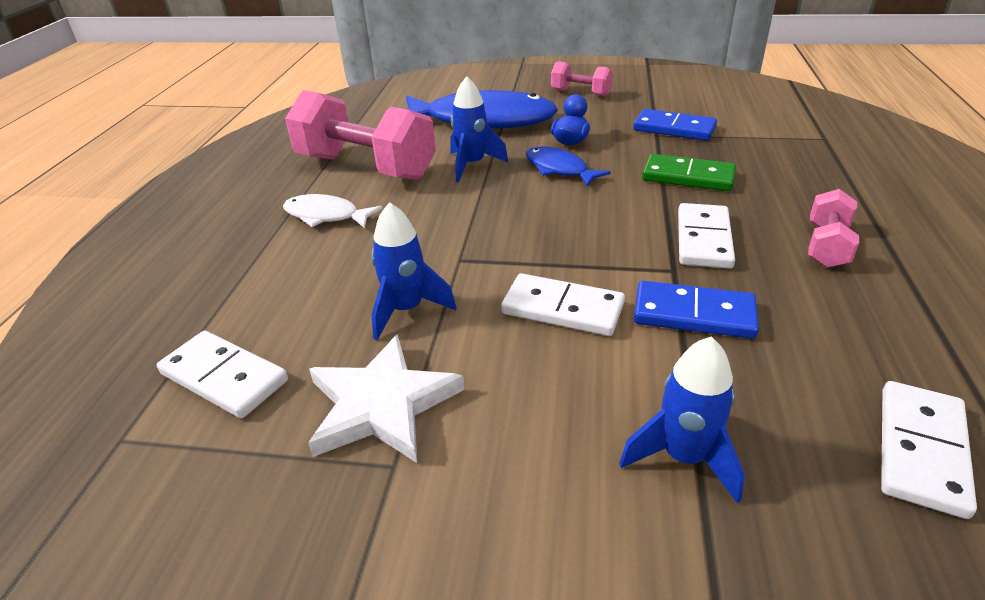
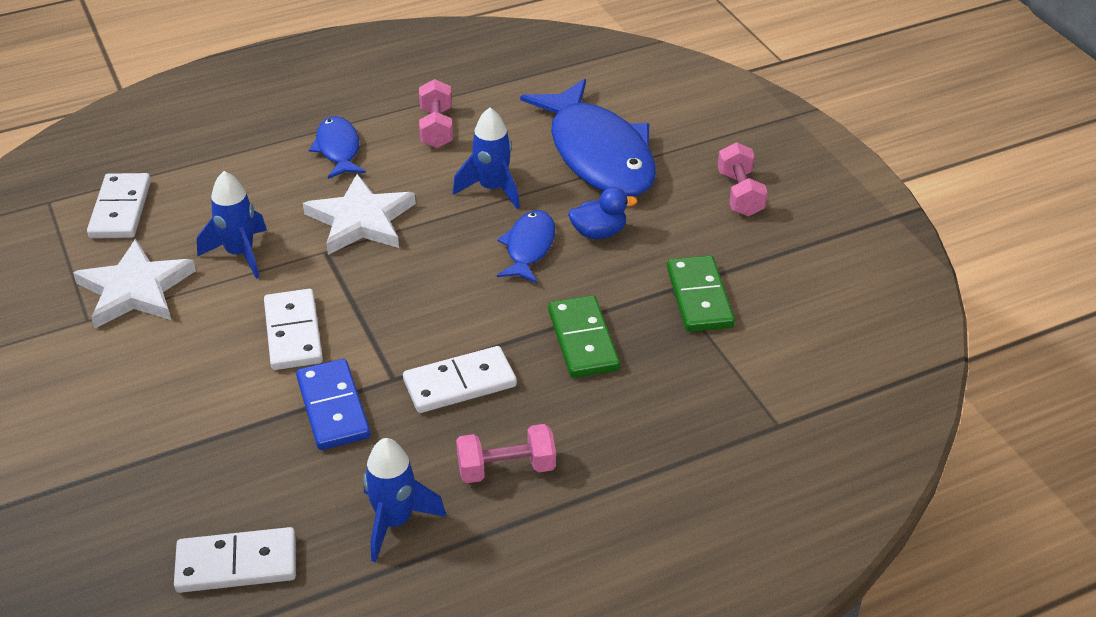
camera: 55 degrees right, 5 degrees up
white fish [283,194,383,228] -> blue fish [309,116,366,179]
pink dumbbell [285,90,436,180] -> pink dumbbell [419,79,453,148], size x0.49
blue rocket [619,337,745,504] -> blue rocket moved to [363,438,446,562]
blue domino [633,109,717,141] -> green domino [667,255,735,332]
none -> white star [303,174,416,255]

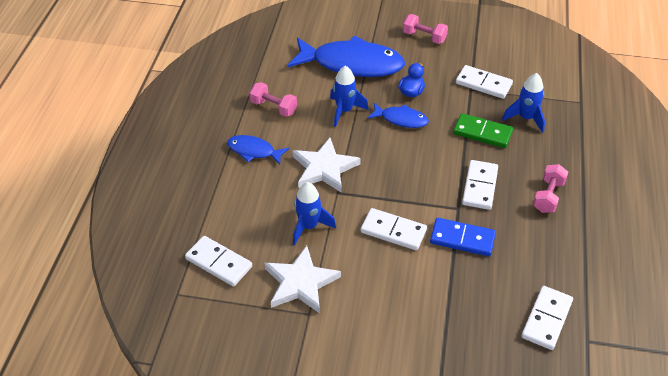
camera: 55 degrees left, 5 degrees up
blue rocket [363,438,446,562] -> blue rocket moved to [502,73,545,133]
blue fish [497,210,555,283] -> blue fish turned 150 degrees clockwise [367,103,429,128]
green domino [667,255,735,332] -> white domino [456,65,513,99]

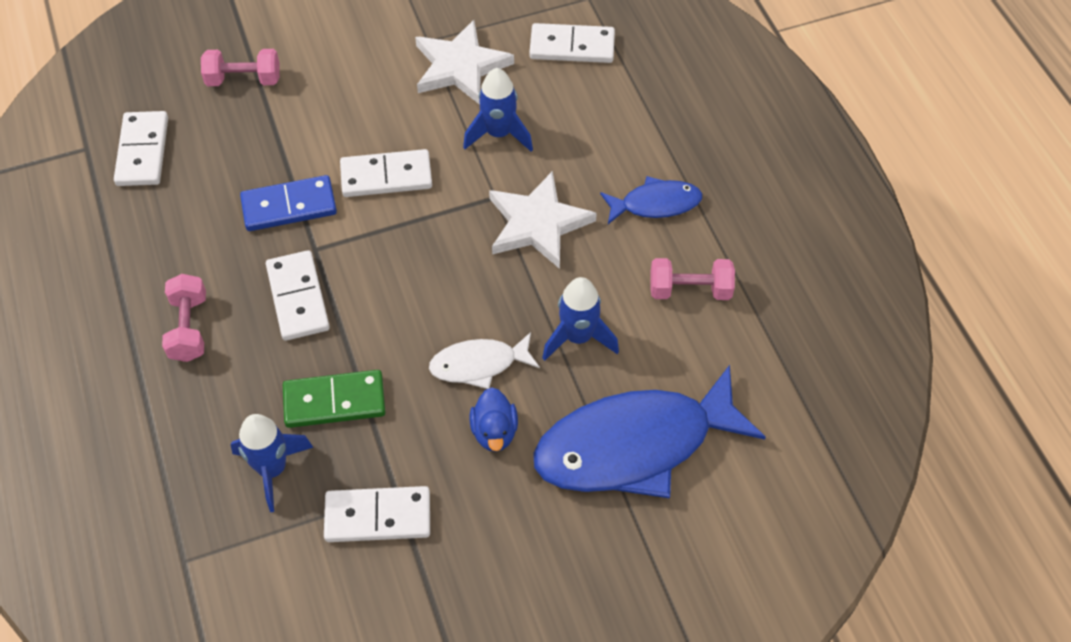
camera: 150 degrees right, 10 degrees up
blue fish [367,103,429,128] -> white fish [429,332,540,389]
pink dumbbell [403,14,448,44] -> pink dumbbell moved to [201,49,280,86]

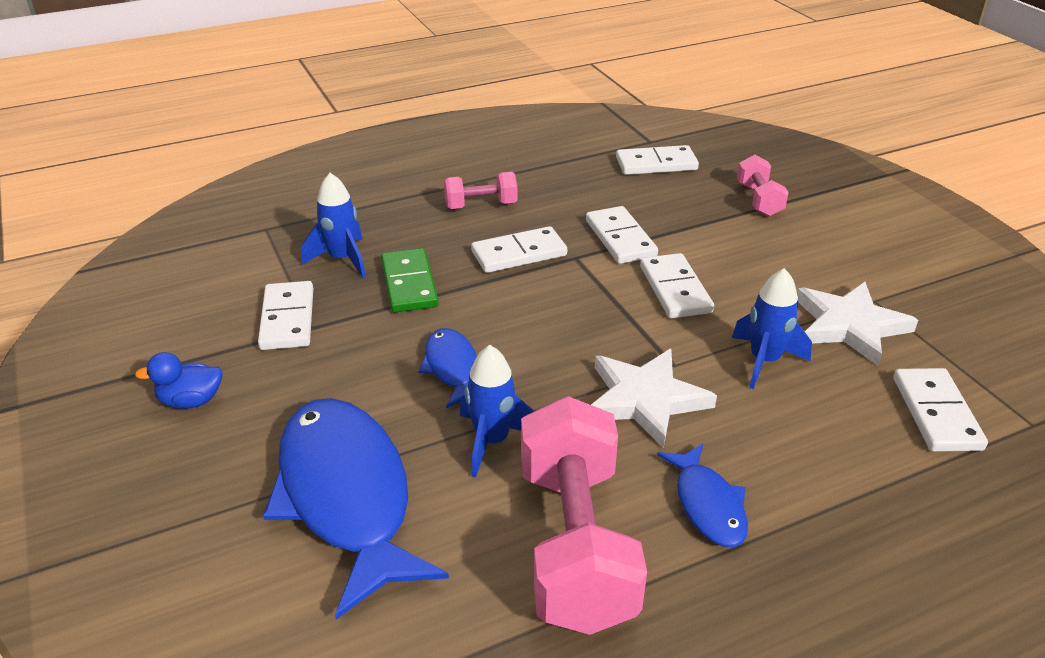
camera: 85 degrees right, 20 degrees down
blue domino [240,175,337,231] -> white domino [586,206,658,264]
white fish [429,332,540,389] -> blue fish [419,328,477,408]
blue duck [470,387,518,452] -> blue duck moved to [135,352,223,409]
pink dumbbell [650,258,735,300] -> pink dumbbell [521,396,647,635], size x2.02

